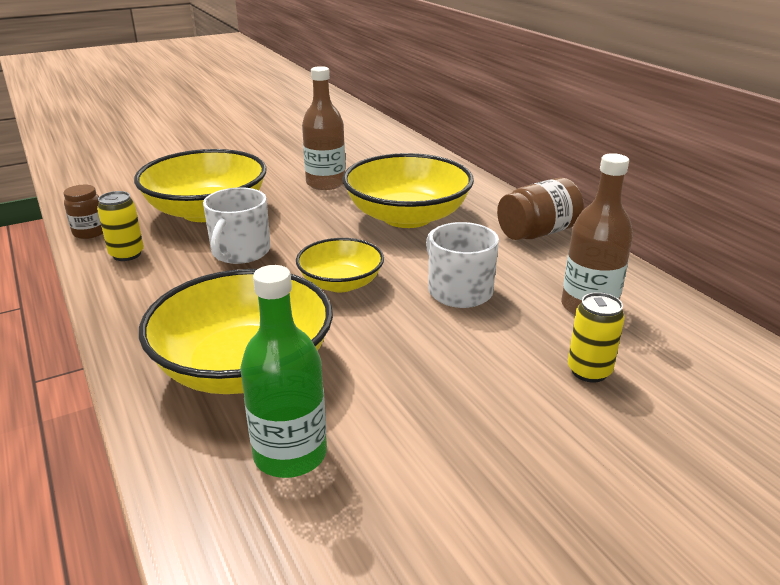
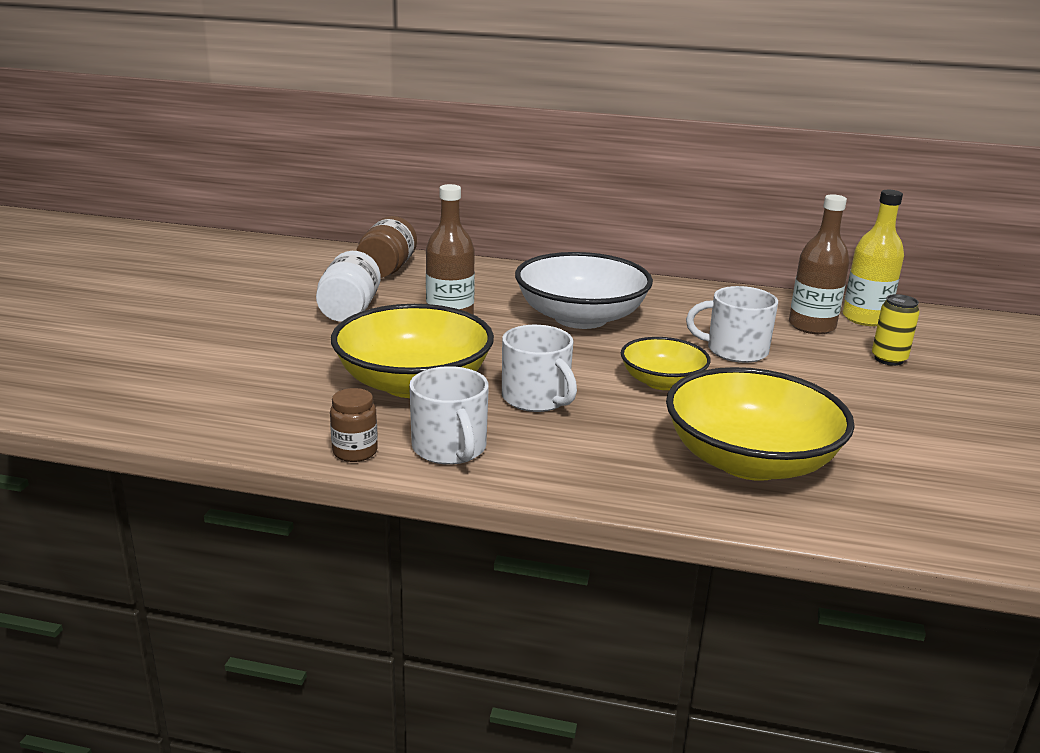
camera: 50 degrees left, 5 degrees down
yellow can [97,191,144,261] -> white mug [409,366,489,465]
green bottle [240,265,327,478] -> none
yellow bowl [342,153,474,228] -> white bowl [515,252,653,329]
brown jar [497,177,584,240] -> brown jar moved to [356,216,417,278]
none -> white jar [316,251,381,322]
none -> yellow bottle [843,190,904,326]

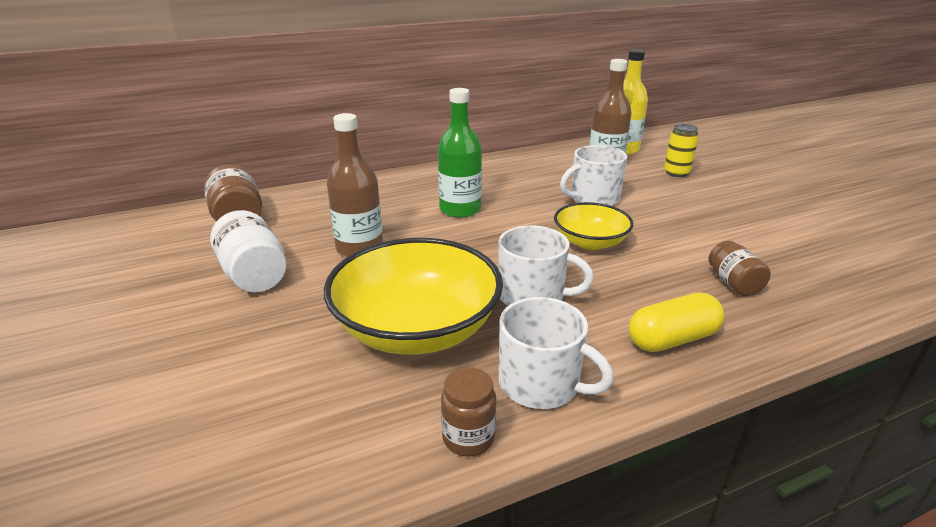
camera: 35 degrees left, 5 degrees up
white bowl [515,252,653,329] -> green bottle [438,88,482,218]
yellow bowl [666,367,855,481] -> brown jar [709,241,771,296]
none -> yellow capsule [629,292,724,352]

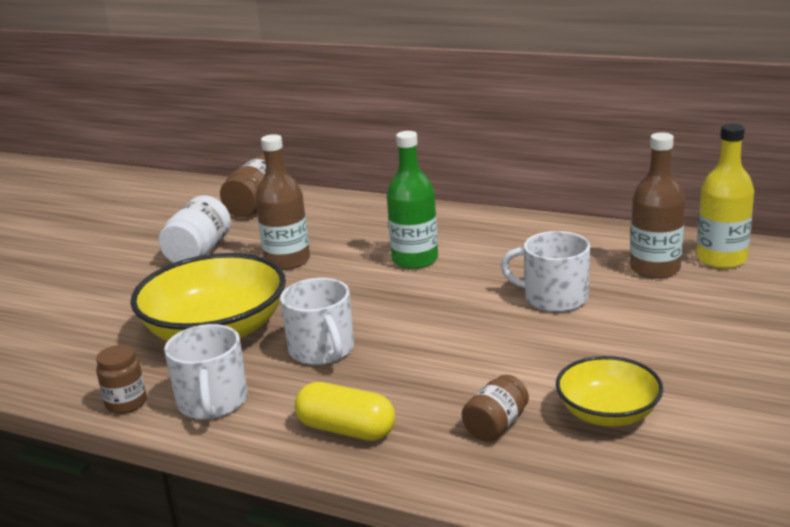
camera: 50 degrees right, 5 degrees down
yellow bowl [554,202,634,250] -> yellow bowl moved to [556,356,663,427]
yellow can [664,124,699,177] -> none

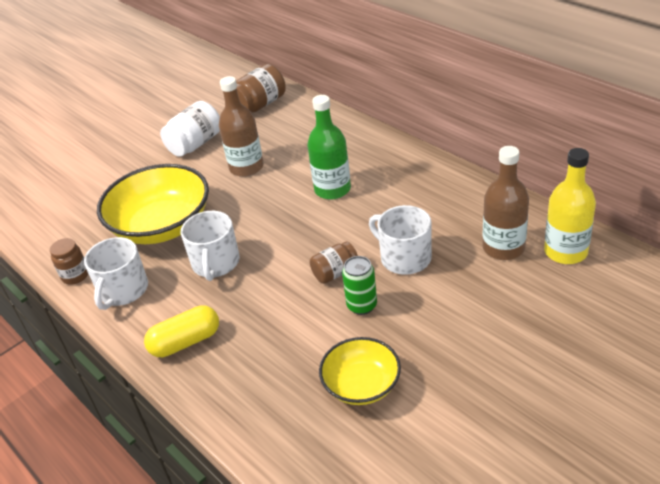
camera: 25 degrees right, 15 degrees up
yellow capsule [295,382,395,441] -> yellow capsule turned 75 degrees counterclockwise [144,305,219,357]
brown jar [462,375,529,441] -> brown jar moved to [310,241,358,284]
none -> green can [342,256,377,315]

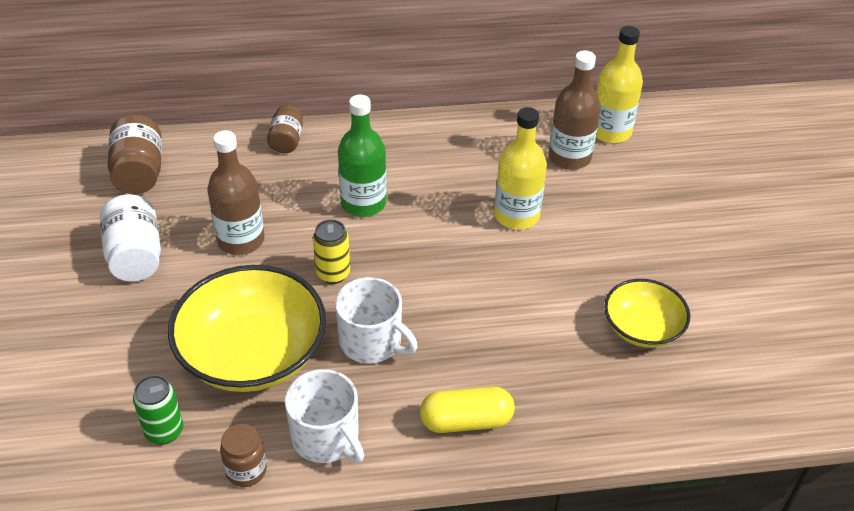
camera: 60 degrees left, 5 degrees up
yellow capsule [144,305,219,357] -> yellow capsule turned 75 degrees clockwise [420,386,515,433]
brown jar [310,241,358,284] -> brown jar moved to [267,105,303,153]
green can [342,256,377,315] -> green can moved to [133,375,183,444]
white mug [369,205,432,275] -> yellow bottle [494,107,547,230]
none -> yellow can [313,219,350,284]

